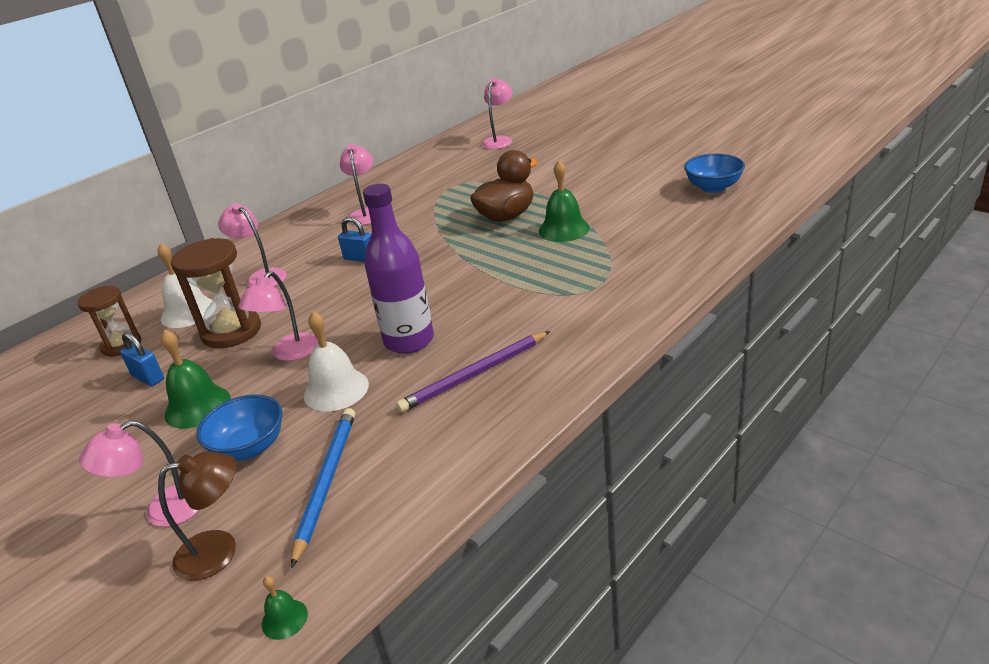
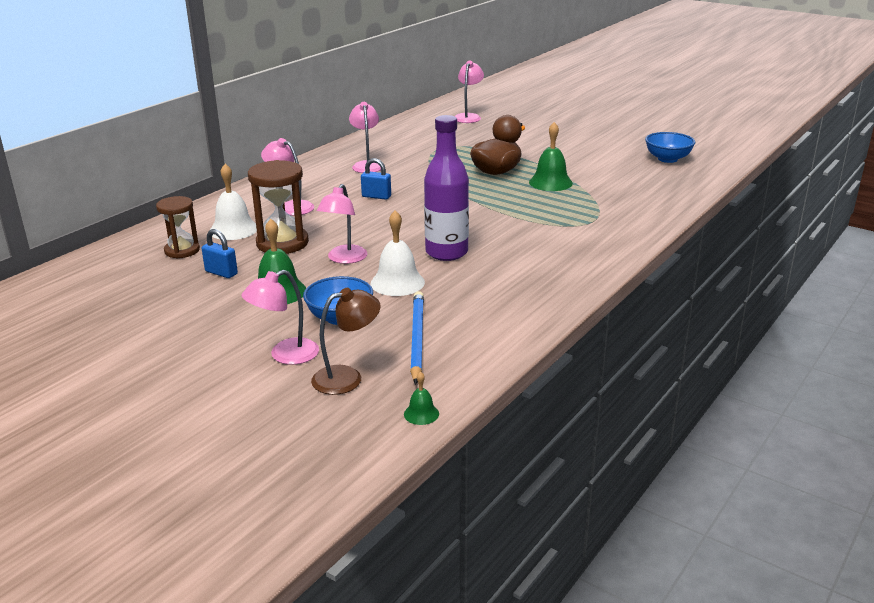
camera: 10 degrees left, 5 degrees down
purple pencil [396,331,551,412] -> none

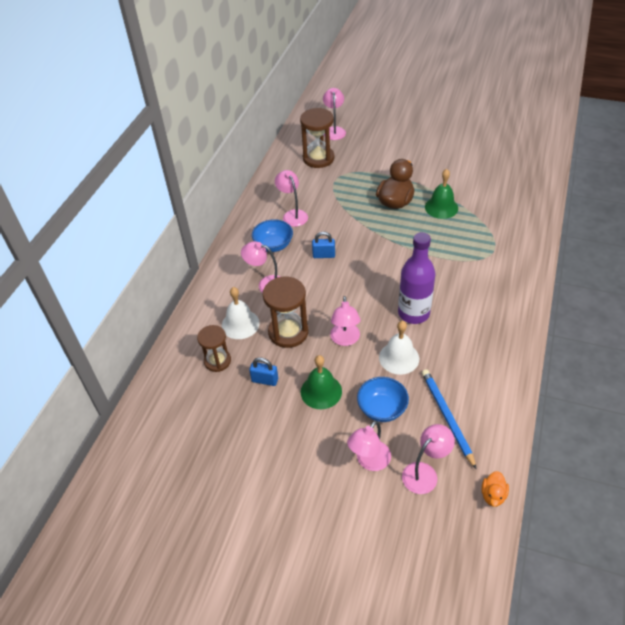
camera: 15 degrees left, 20 degrees up
brown lamp [311,288,381,395] -> pink lamp [402,424,455,494]
green bell [404,371,439,425] -> orange duck [482,471,509,507]
blue bowl [645,132,695,163] -> blue bowl moved to [252,219,293,252]
none -> brown hourglass [300,108,334,168]

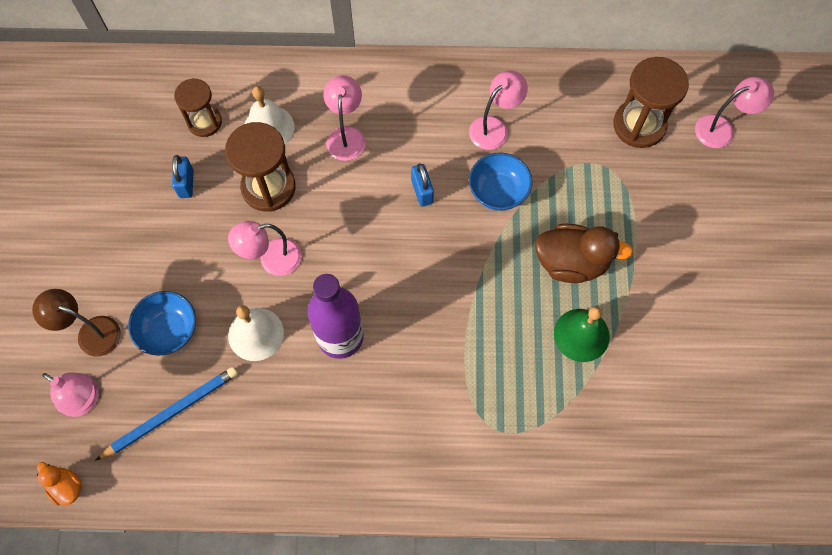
camera: 70 degrees right, 20 degrees up
blue bowl [252,219,293,252] -> blue bowl moved to [469,152,532,211]
green bell [301,355,342,409] -> none
pink lamp [347,421,391,471] -> brown lamp [32,289,121,357]
orange duck [482,471,509,507] -> orange duck turned 45 degrees clockwise [37,462,82,506]

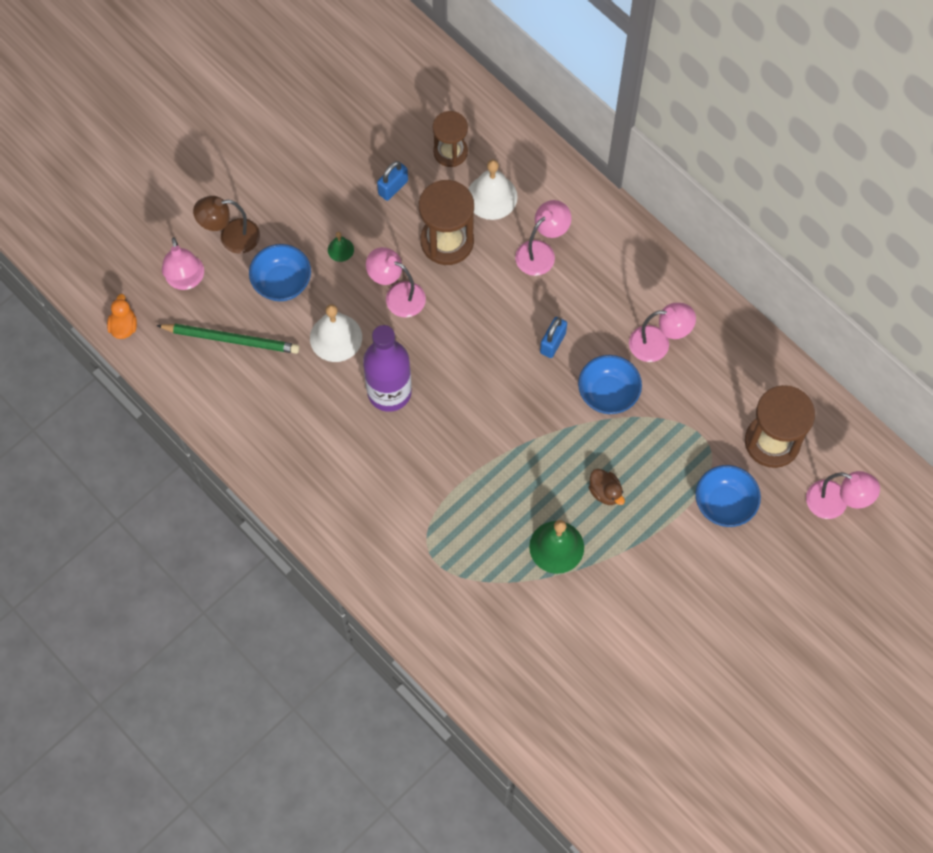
camera: 45 degrees right, 0 degrees up
brown lamp [32,289,121,357] -> brown lamp turned 75 degrees counterclockwise [193,196,260,254]
blue pencil [95,367,238,461] -> green pencil [156,324,299,354]
brown duck [535,224,633,283] -> brown duck [589,469,625,505], size x0.51
none -> green bell [328,232,354,262]
none -> blue bowl [696,465,761,527]

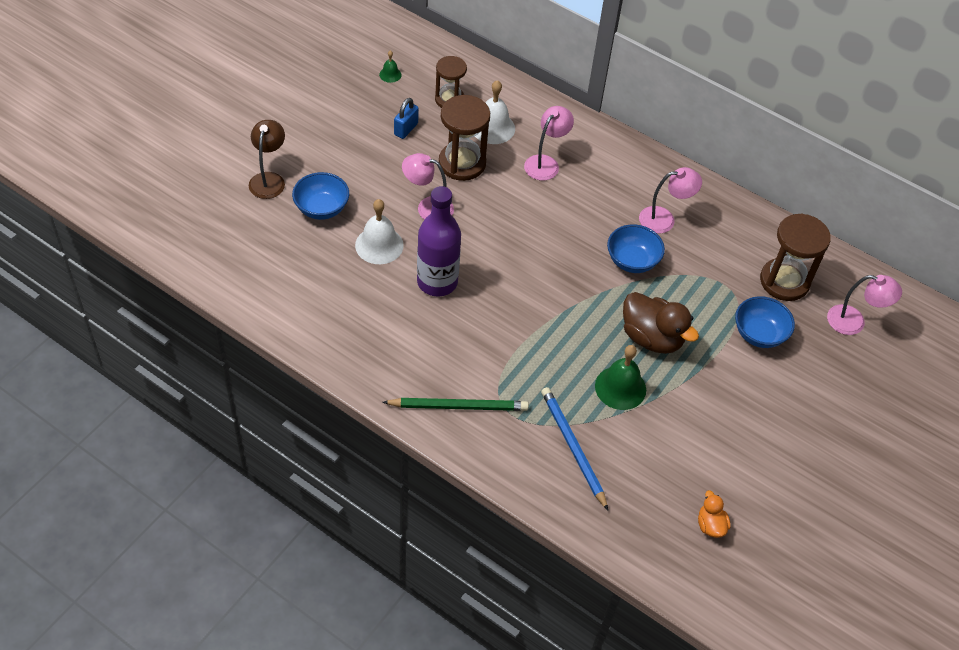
camera: 15 degrees left, 15 degrees down
orange duck [107,294,137,339] -> orange duck moved to [698,490,731,538]
green pencil [156,324,299,354] -> green pencil moved to [382,398,529,411]
pink lamp [162,237,204,290] -> none
brown lamp [193,196,260,254] -> brown lamp turned 120 degrees clockwise [249,120,285,199]
green bell [328,232,354,262] -> green bell moved to [379,51,401,83]
blue padlock [540,317,567,358] -> none
brown duck [589,469,625,505] -> brown duck [623,292,699,354], size x1.96
none -> blue pencil [541,387,608,510]

